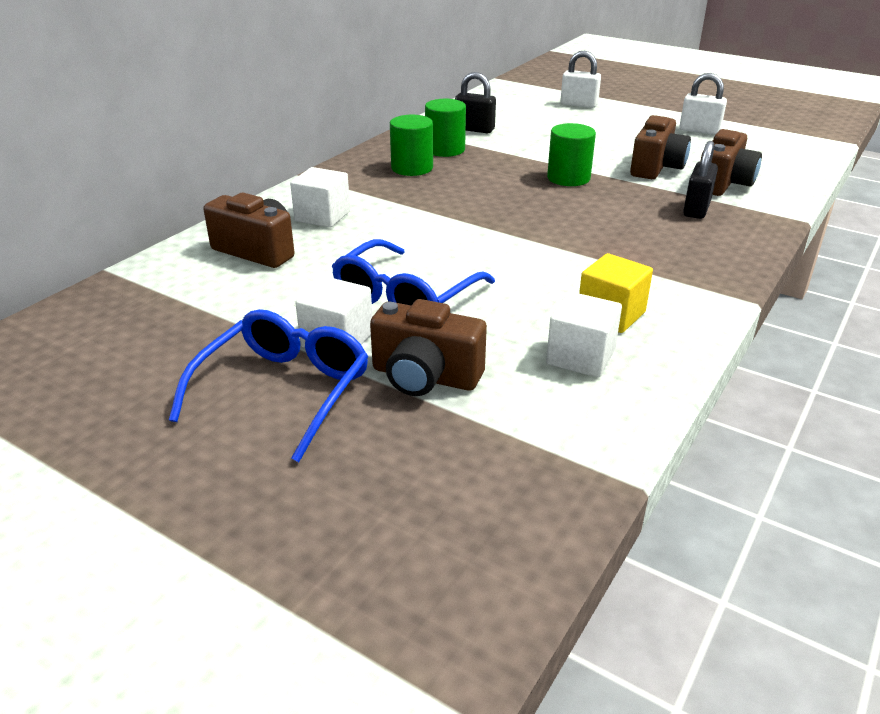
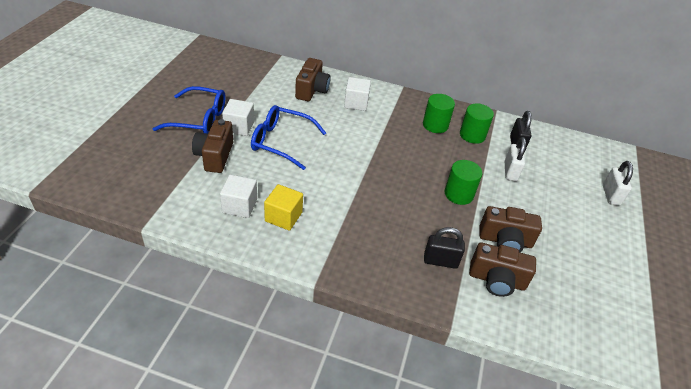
camera: 70 degrees right, 10 degrees up
white padlock [680,73,727,135] -> white padlock moved to [505,137,526,181]

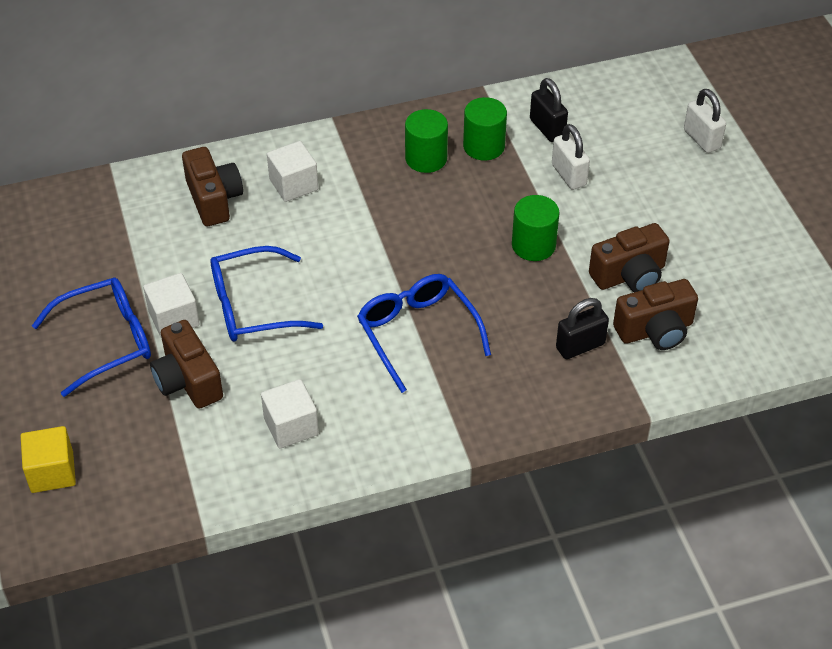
camera: 30 degrees left, 5 degrees up
yellow cube [264,184,303,231] -> yellow cube moved to [21,426,76,493]
none -> blue glasses [357,274,491,393]

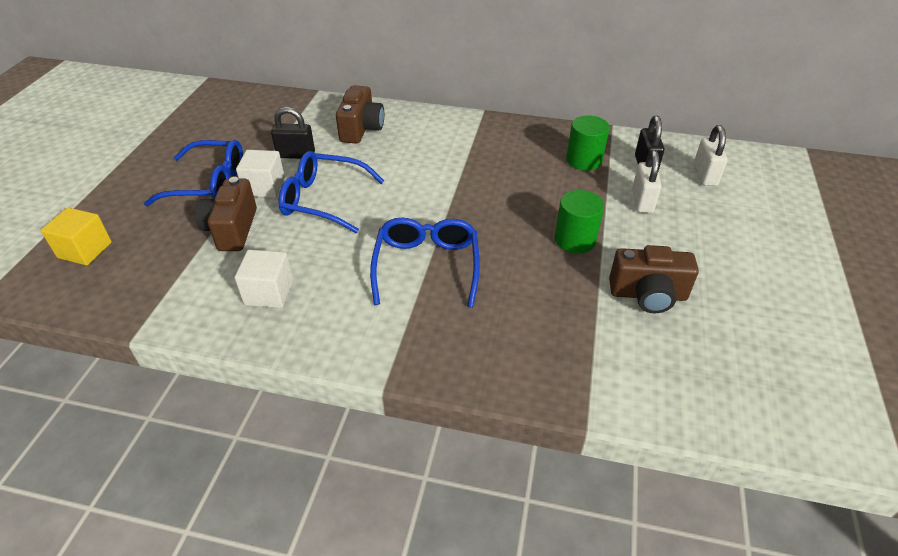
camera: 30 degrees right, 5 degrees down
white cube [267,141,318,202] -> none
green cylinder [405,109,448,173] -> none
black padlock [556,298,609,359] -> black padlock moved to [271,107,315,159]
brown camera [613,279,698,350] -> none
white padlock [684,89,726,153] -> white padlock moved to [694,125,728,186]

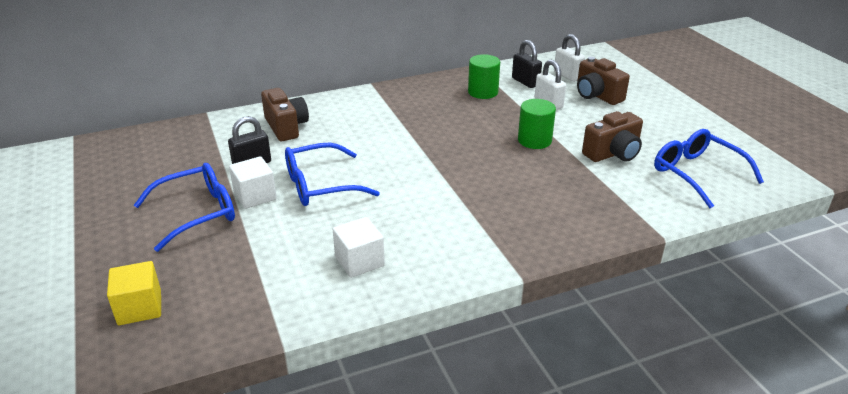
camera: 35 degrees left, 10 degrees down
brown camera [195,177,257,251] -> brown camera moved to [577,57,630,105]
blue glasses [370,218,480,307] -> blue glasses moved to [654,129,764,208]

